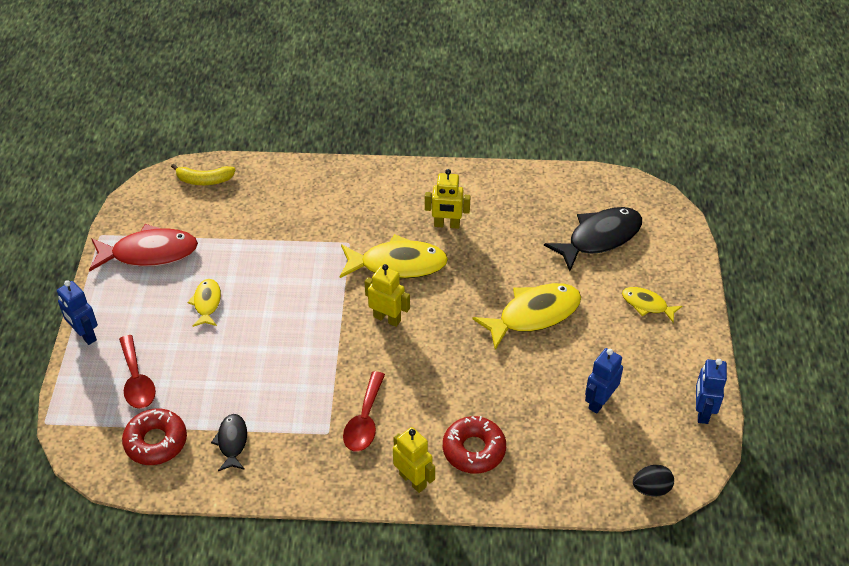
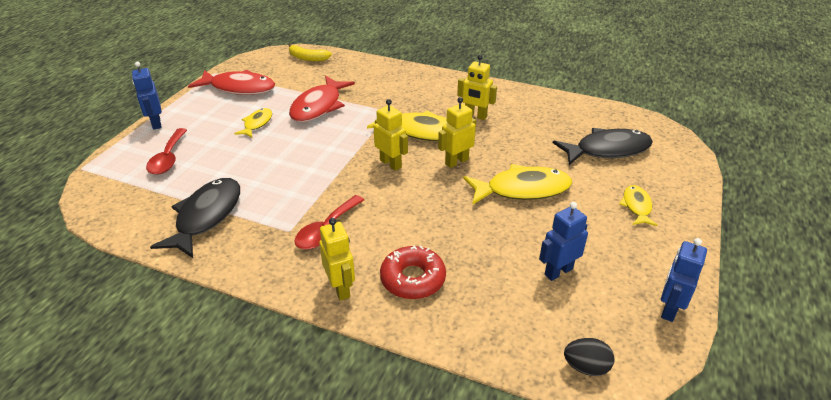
camera: 20 degrees right, 10 degrees down
red donut [122,408,187,465] -> none
black fish [211,414,247,471] -> black fish [150,178,240,258], size x1.84
yellow fish [622,287,683,323] -> yellow fish turned 45 degrees clockwise [619,185,658,226]
none -> red fish [289,76,355,122]
none -> yellow robot [438,97,476,168]

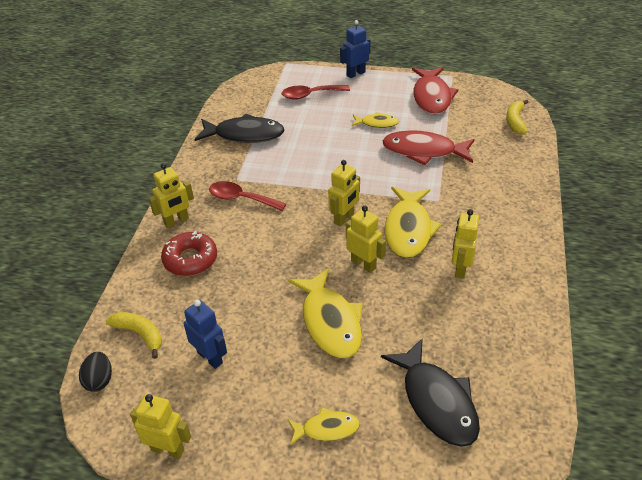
camera: 80 degrees right, 5 degrees up
blue robot [661,238,707,322] -> yellow robot [130,394,191,459]
none -> yellow banana [106,312,162,359]

